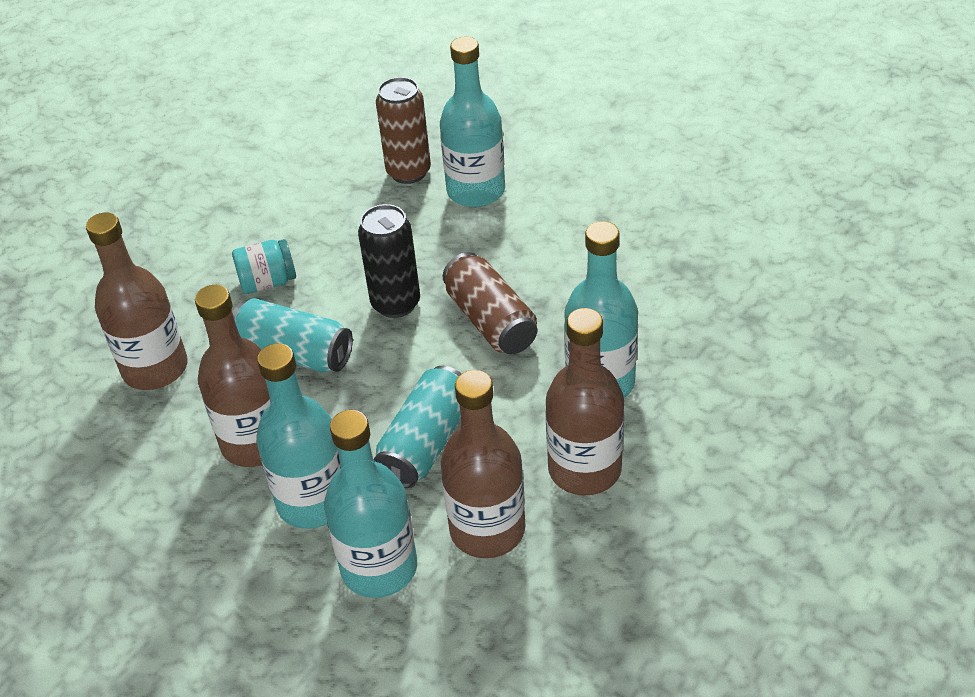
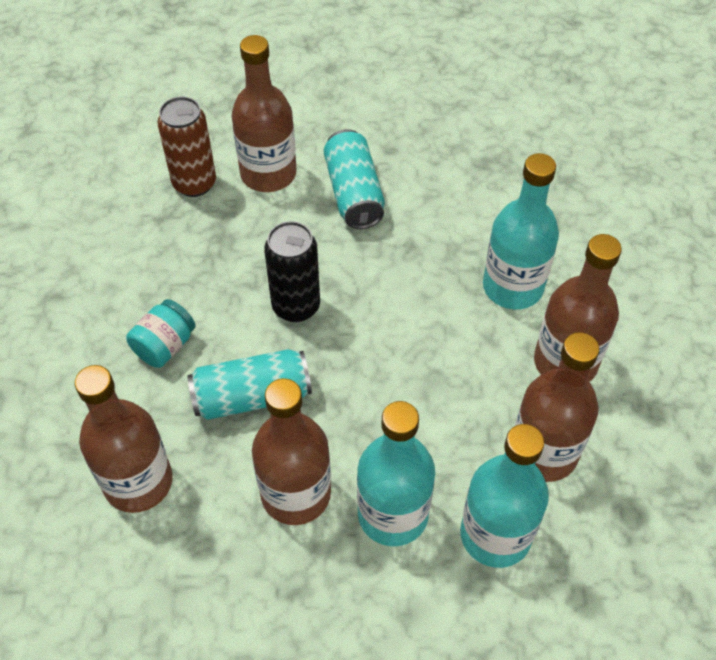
camera: 40 degrees left, 10 degrees up
turquoise can [374,366,462,488] -> turquoise can moved to [324,129,385,229]
turquoise bottle [440,37,505,207] -> brown bottle [232,35,297,192]
brown can [442,252,537,354] -> none

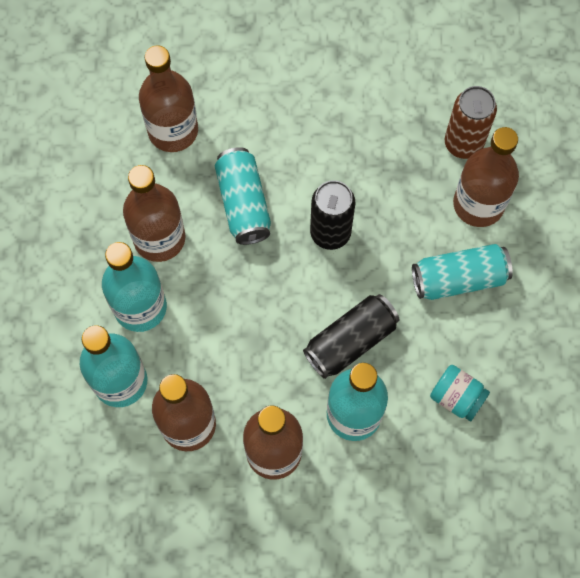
camera: 90 degrees right, 15 degrees up
turquoise jar [126,299,195,368] -> turquoise jar moved to [430,365,490,421]
none -> black can [303,294,400,379]

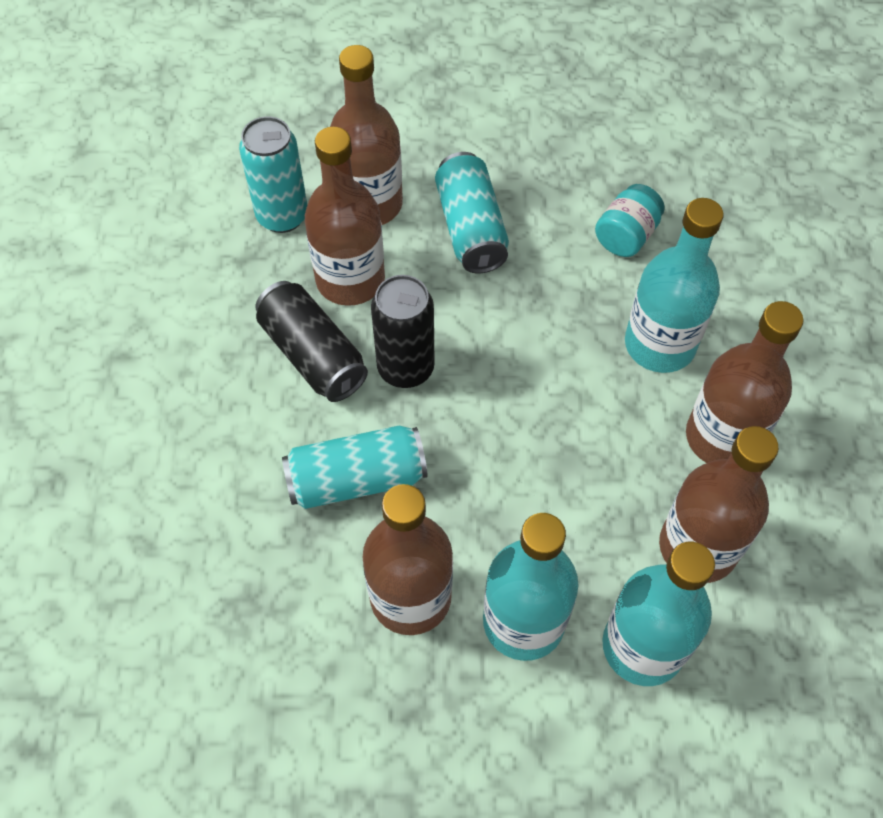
camera: 90 degrees left, 10 degrees down
brown bottle [139,45,198,152] -> brown bottle moved to [305,127,385,306]
black can [303,294,400,379] -> black can moved to [255,281,368,402]
brown can [445,86,497,159] -> turquoise can [239,116,307,233]

